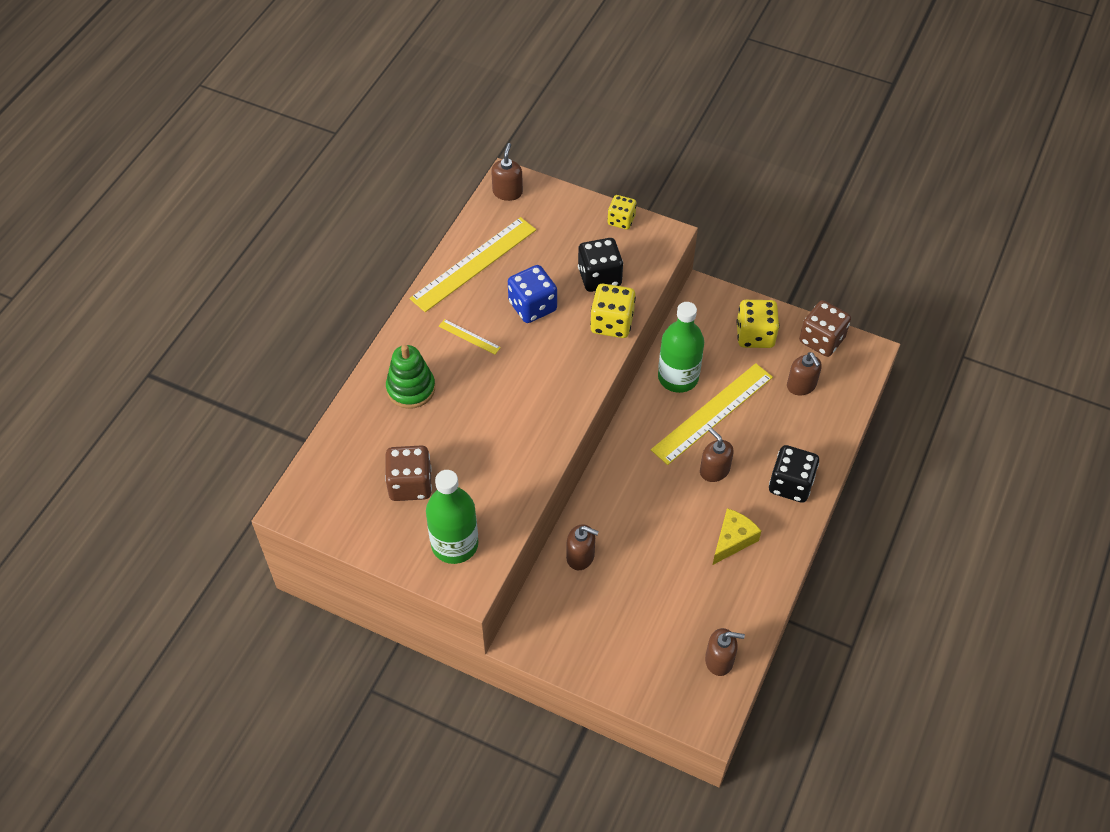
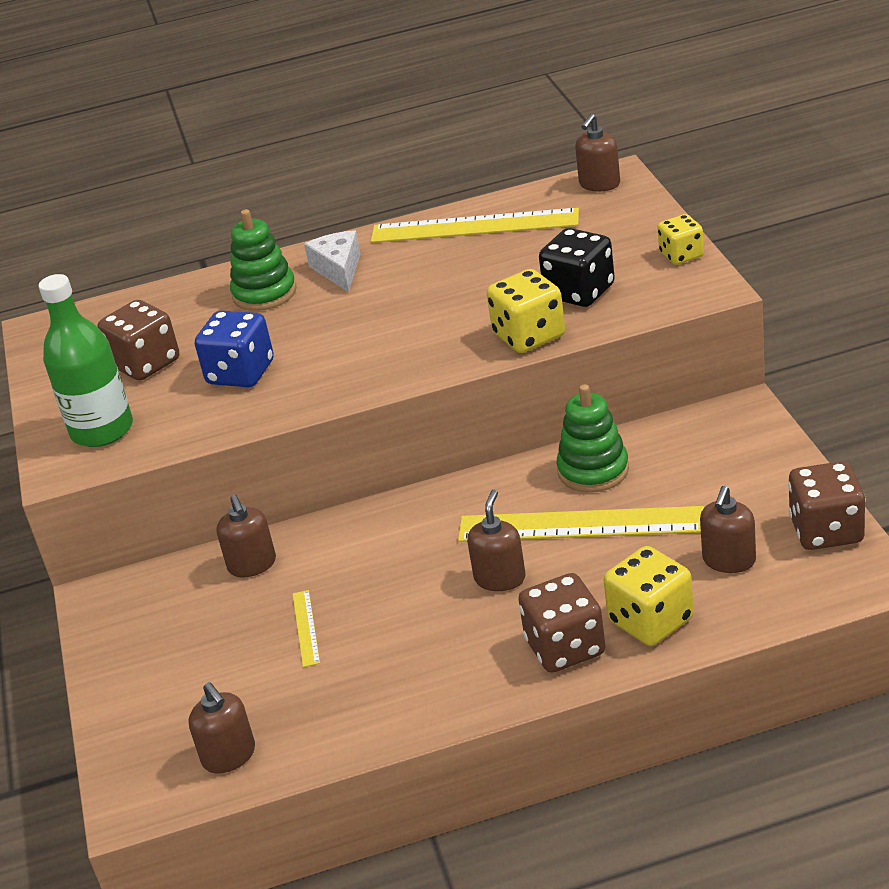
camera: 55 degrees right, 20 degrees down
yellow ruler [439,319,501,355] -> yellow ruler moved to [293,590,320,667]
brown soap dispenser [491,143,523,201] -> brown soap dispenser turned 150 degrees clockwise [575,114,620,191]
blue dice [508,265,557,323] -> blue dice moved to [195,311,274,387]
green bottle [658,302,704,393] -> green stacking toy [556,384,629,493]
yellow cheese [713,508,761,565] -> none
yellow dice [737,300,779,348] -> yellow dice moved to [604,546,694,646]
black dice [769,445,819,503] -> brown dice [518,573,605,673]
none -> white cheese [304,230,361,292]

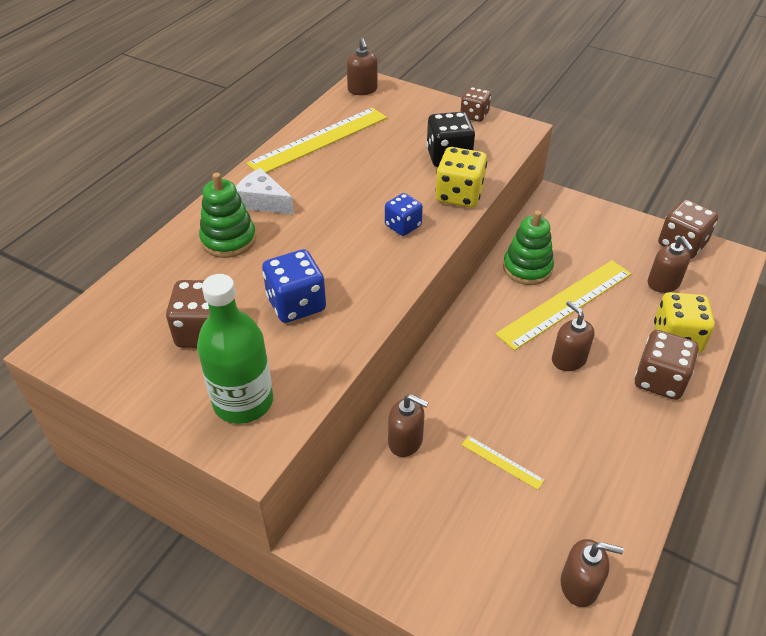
camera: 50 degrees left, 10 degrees up
yellow dice [657,214,704,265] -> brown dice [460,87,491,122]
none -> blue dice [385,193,423,236]

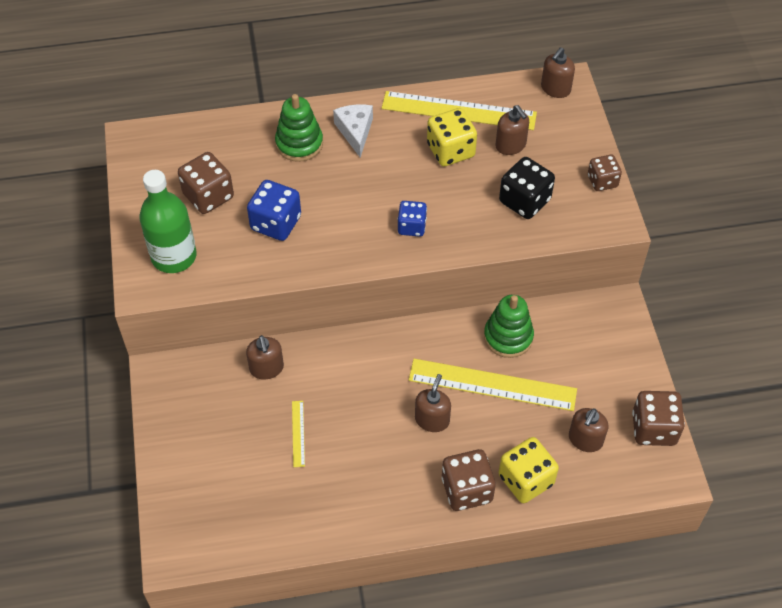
camera: 50 degrees right, 10 degrees up
yellow dice [435,147,487,208] -> yellow dice moved to [427,108,477,166]
brown soap dispenser [561,539,624,607] -> brown soap dispenser moved to [495,105,529,155]

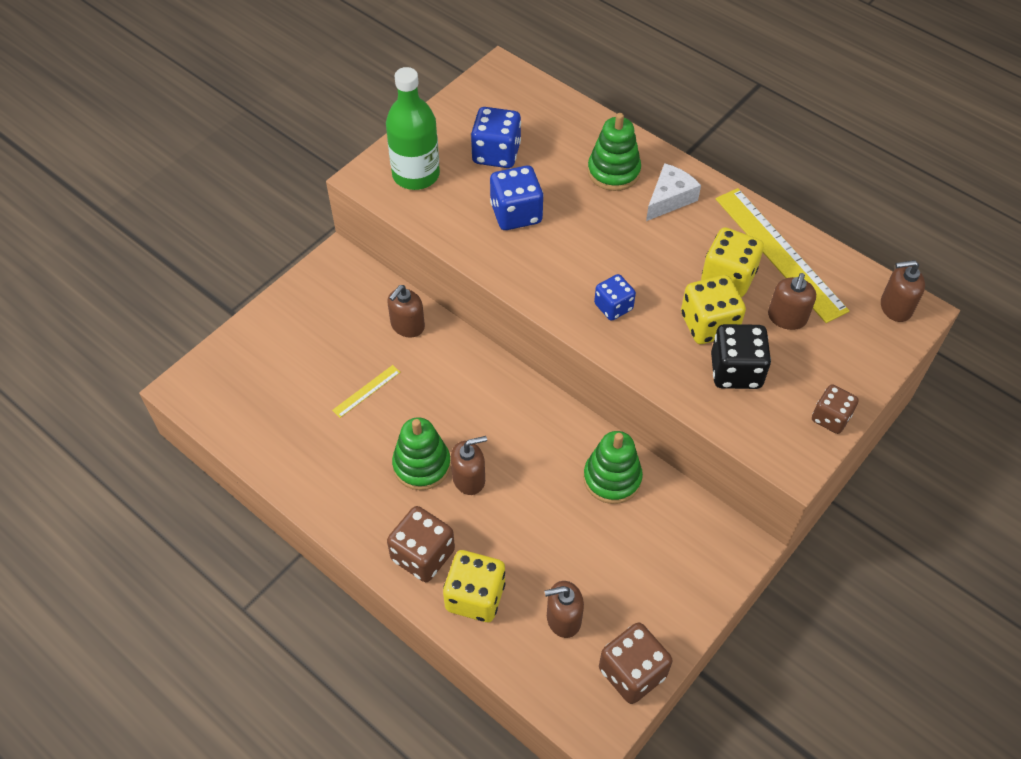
camera: 50 degrees right, 0 degrees up
brown dice [178,152,234,214] -> blue dice [471,107,521,168]
yellow ruler [409,359,577,411] -> none
none -> green stacking toy [392,417,451,490]
none -> yellow dice [681,275,746,344]

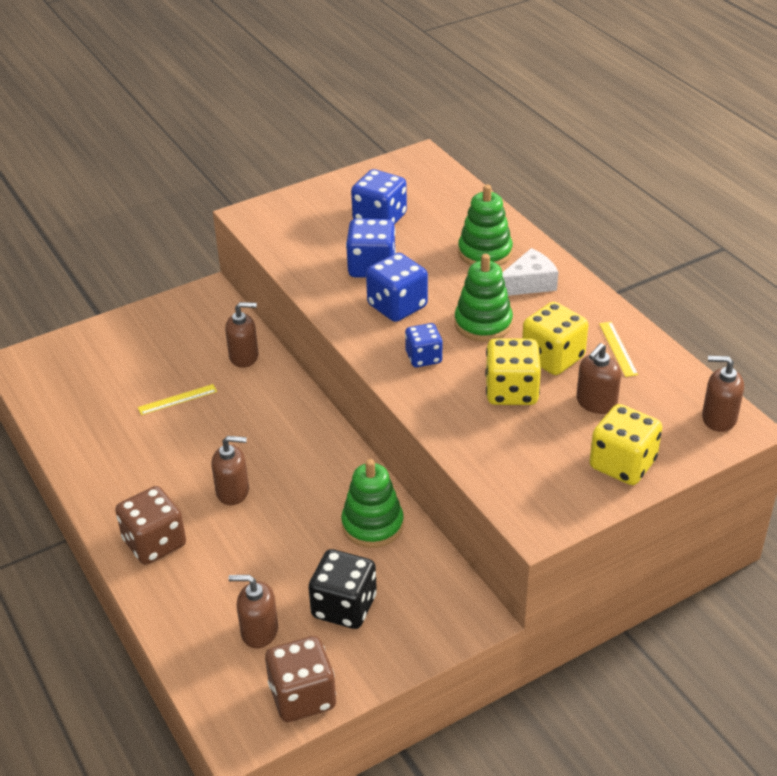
camera: 20 degrees right, 15 degrees down
green bottle [386,67,440,190] -> none
brown soap dispenser [388,285,425,337] -> brown soap dispenser turned 150 degrees counterclockwise [225,302,258,368]
green stacking toy [392,417,451,490] -> green stacking toy moved to [454,254,513,342]
yellow dice [443,550,505,622] -> yellow dice moved to [589,404,662,485]
black dice [711,324,771,389] -> black dice moved to [308,549,377,629]
yellow ruler [716,188,849,323] -> yellow ruler [599,322,638,377], size x0.43
brown dice [812,384,859,434] -> none
none -> blue dice [366,253,428,322]

